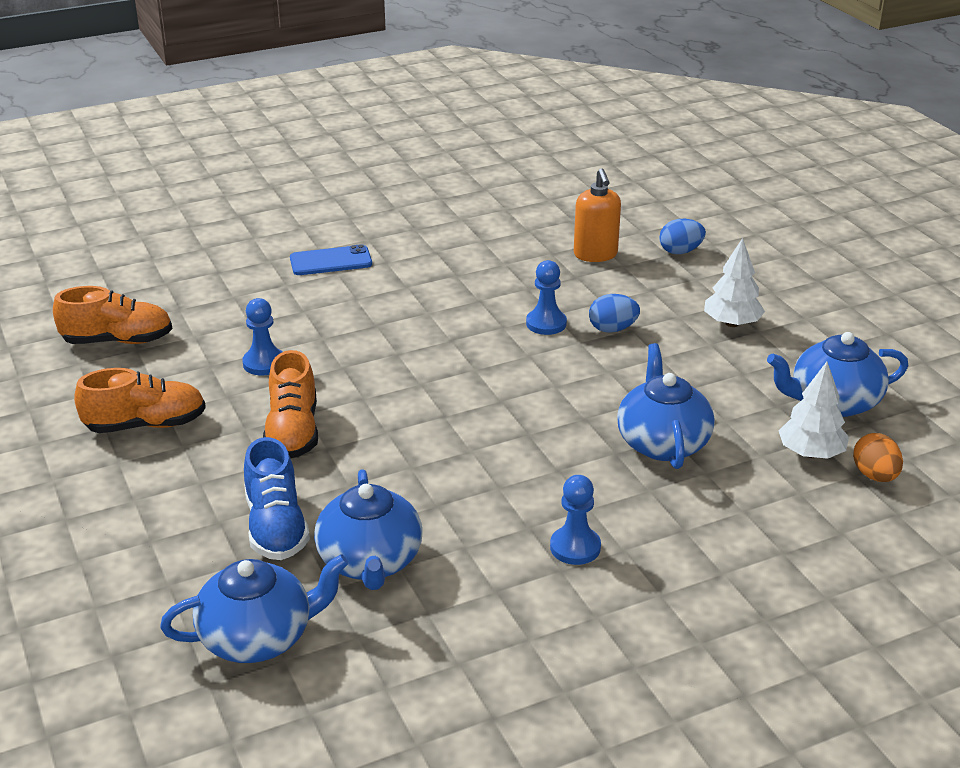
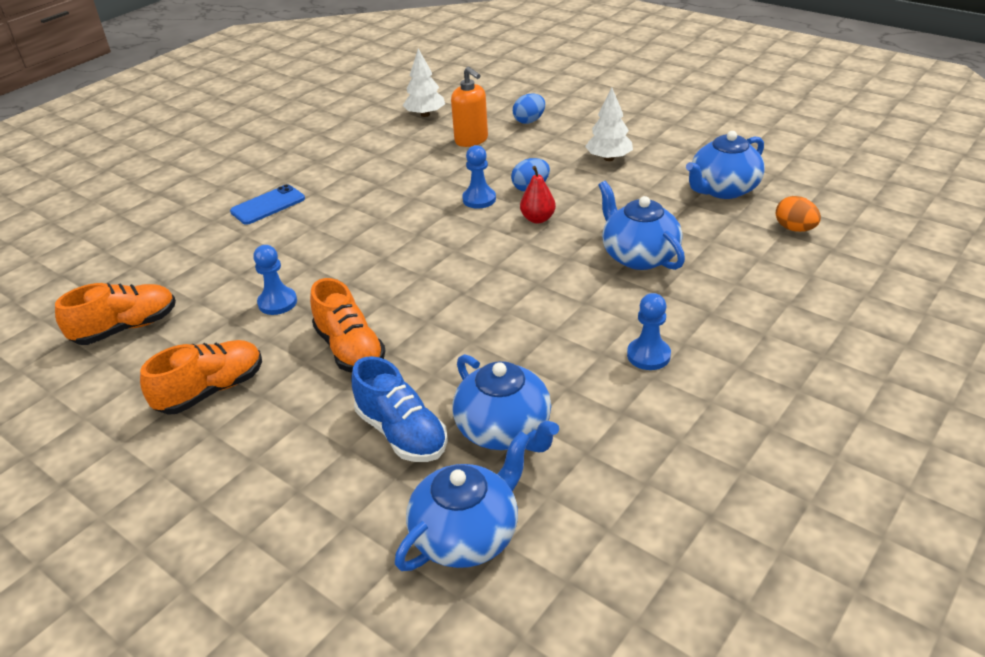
camera: 25 degrees left, 5 degrees up
white tree [778,362,849,459] -> white tree moved to [403,49,445,117]
none -> red pear [520,166,556,224]

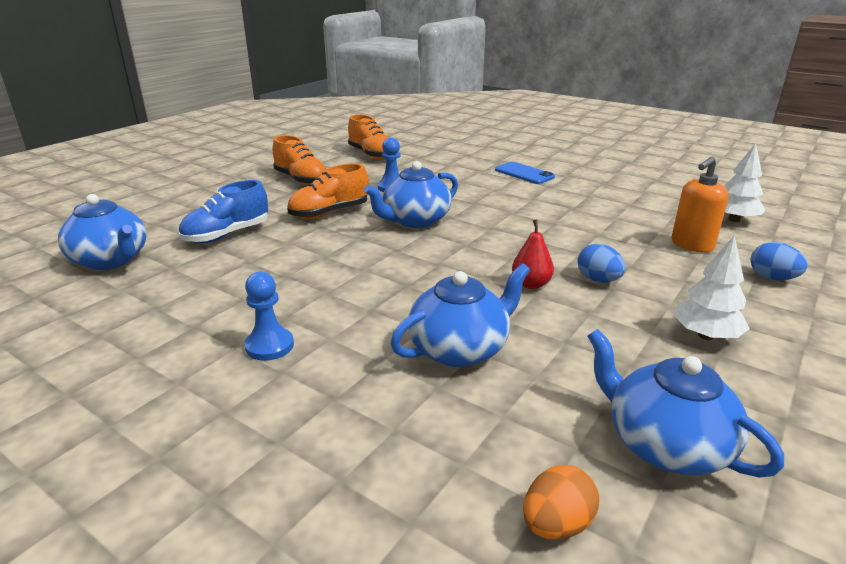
camera: 85 degrees right, 10 degrees down
blue teapot [452,354,559,453] -> blue teapot moved to [364,161,458,228]
blue pawn [462,145,496,209] -> none

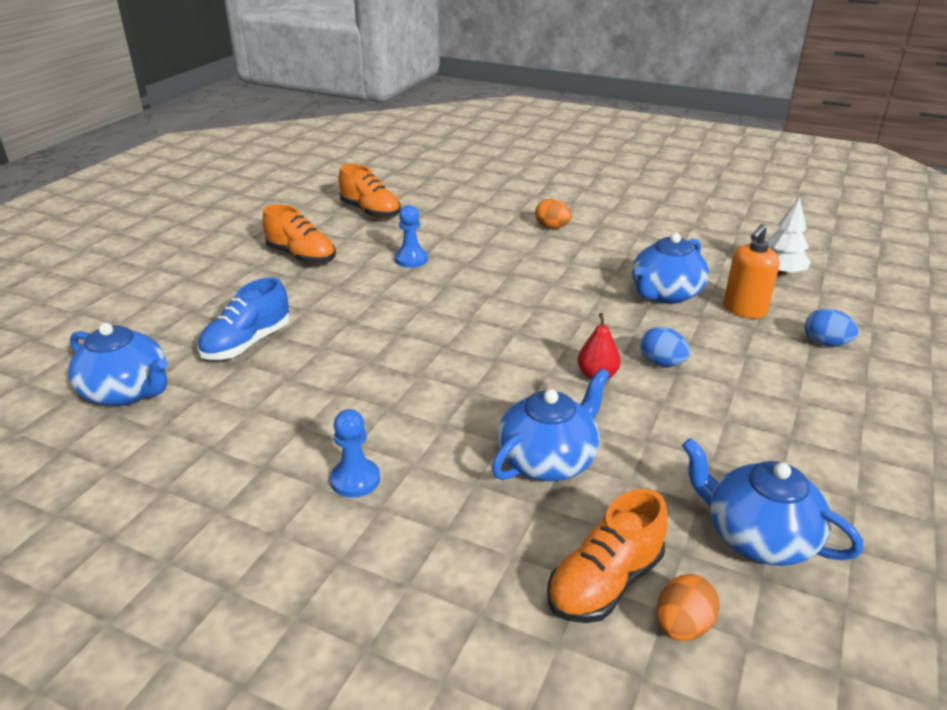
camera: 10 degrees left, 5 degrees up
orange shoe [287,164,369,219] -> orange shoe moved to [547,489,668,623]
blue teapot [364,161,458,228] -> blue teapot moved to [632,233,709,304]
blue phone [495,162,555,184] -> orange egg [535,199,572,229]
white tree [674,235,750,340] -> none

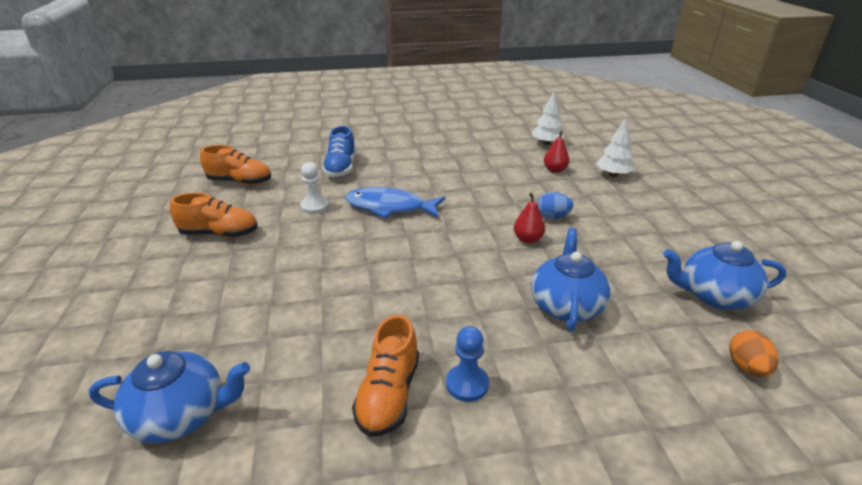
camera: 35 degrees left, 0 degrees up
blue shoe [197,277,290,360] -> blue shoe moved to [322,126,356,177]
blue pawn [395,205,428,268] -> white pawn [300,162,329,214]
orange egg [535,199,572,229] -> none
orange shoe [547,489,668,623] -> orange shoe moved to [352,315,419,437]
blue teapot [632,233,709,304] -> none
orange soap dispenser [724,224,780,319] -> red pear [544,131,569,173]
blue egg [805,309,858,346] -> white tree [596,119,635,177]
none -> blue fish [345,187,445,218]

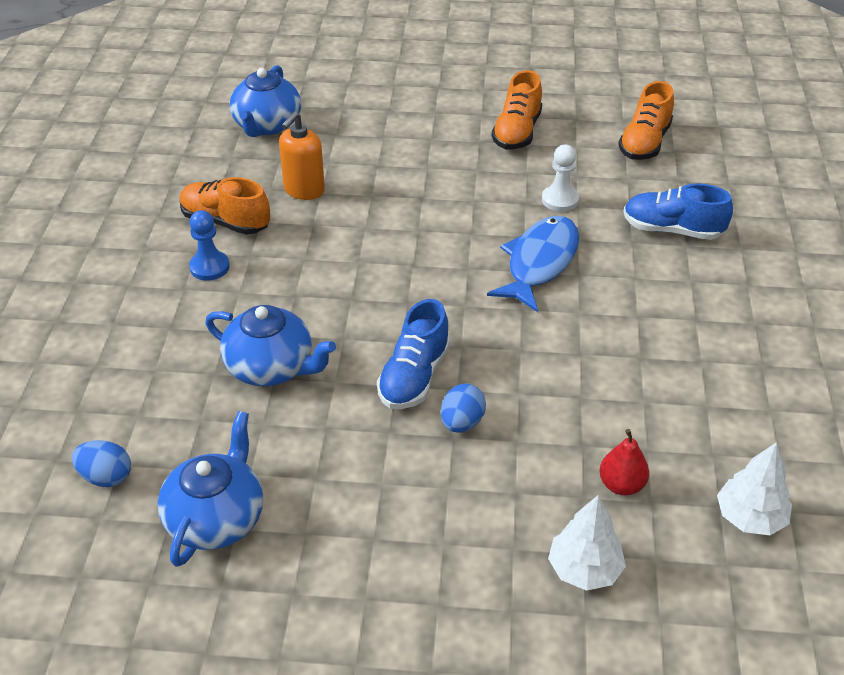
camera: 105 degrees right, 10 degrees up
red pear [514,193,545,243] -> blue shoe [377,299,450,409]
orange egg [729,330,779,377] -> blue egg [72,440,131,487]
none -> orange soap dispenser [279,112,325,200]

